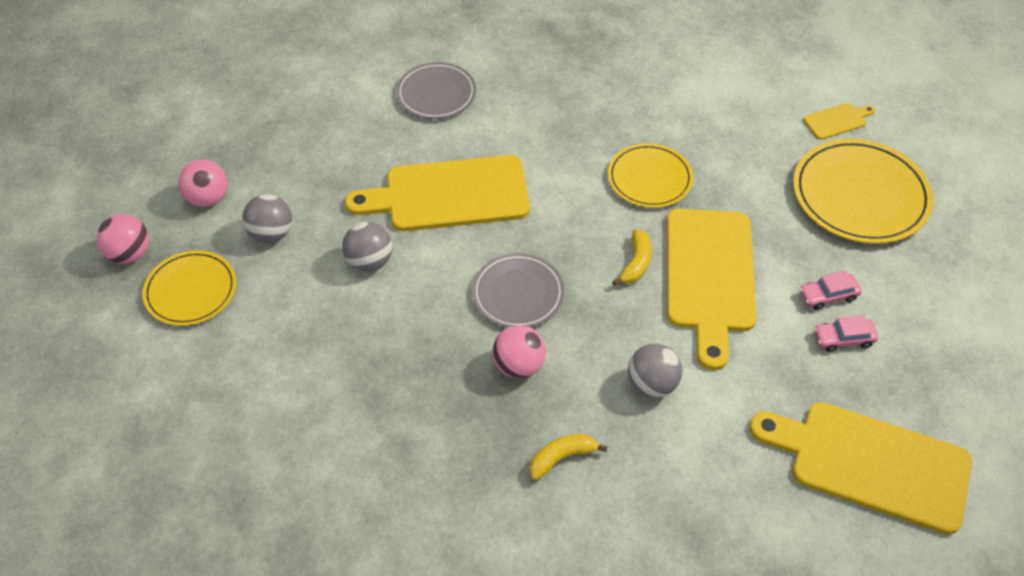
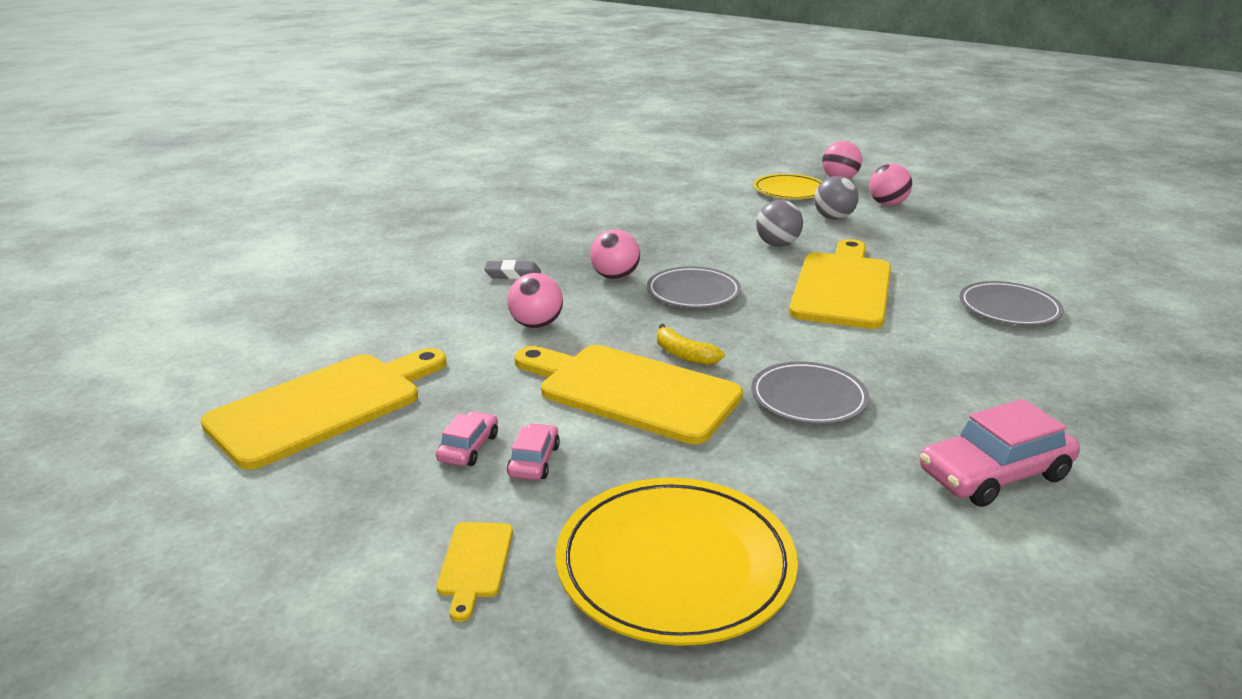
camera: 115 degrees right, 25 degrees down
yellow banana [529,434,608,480] -> grey eraser [484,260,541,279]
yellow plate [608,143,693,208] -> grey plate [751,361,869,424]
grey ball [628,344,682,398] -> pink ball [507,273,563,328]
yellow cutting board [803,103,875,140] -> yellow cutting board moved to [436,522,513,622]
none -> pink car [920,399,1080,507]

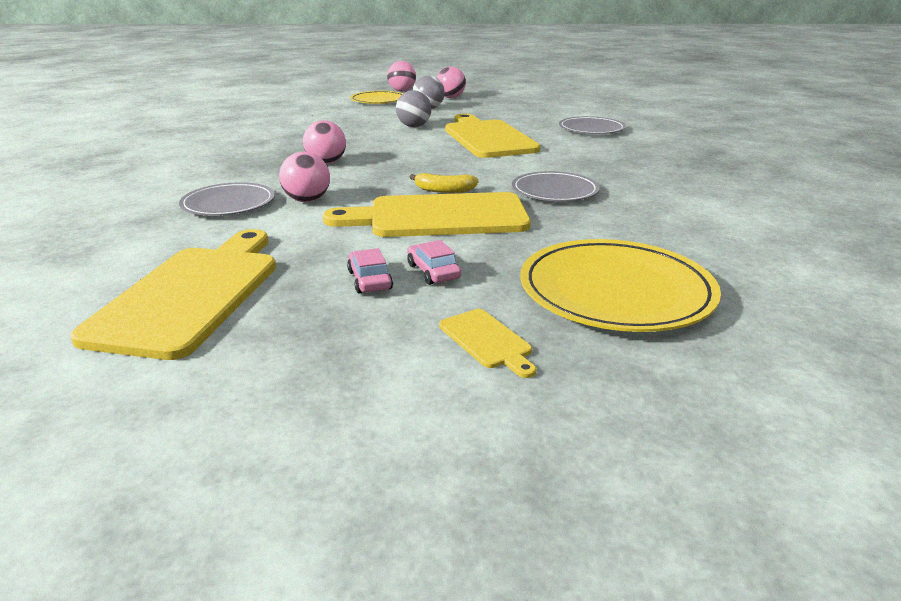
camera: 35 degrees left, 0 degrees up
grey eraser [484,260,541,279] -> none
grey plate [647,266,741,308] -> grey plate moved to [179,182,275,216]
pink car [920,399,1080,507] -> none

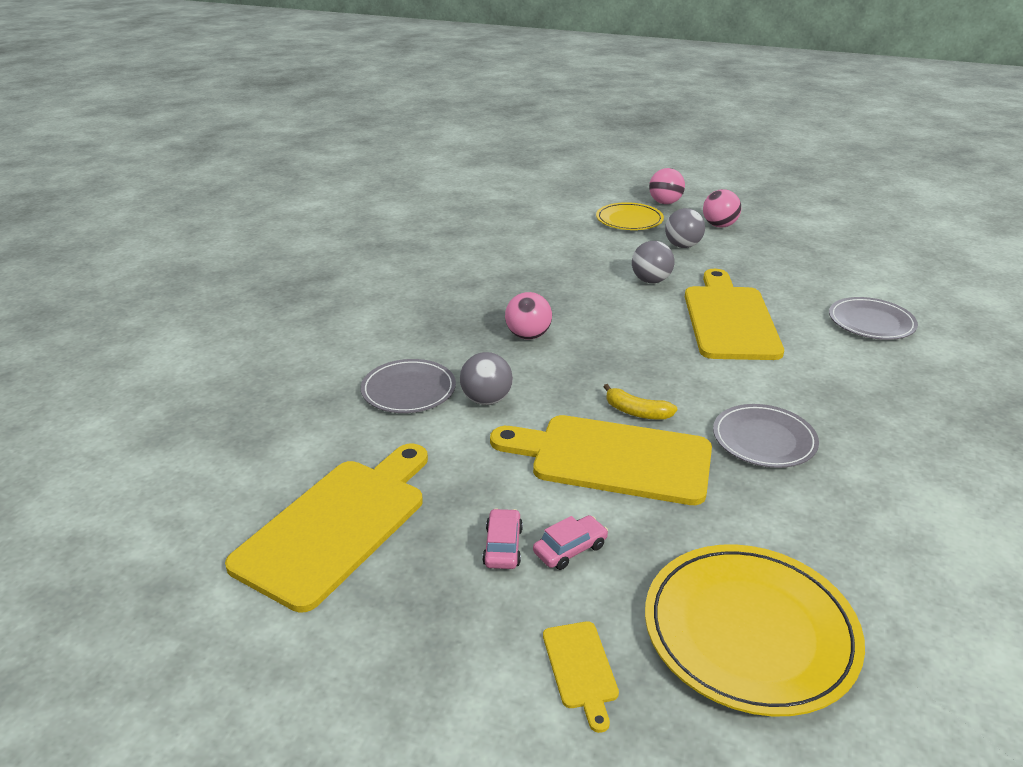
camera: 20 degrees right, 5 degrees up
pink ball [279,152,330,202] -> grey ball [460,352,513,405]
pink car [407,240,461,285] -> pink car turned 60 degrees clockwise [533,515,608,570]

